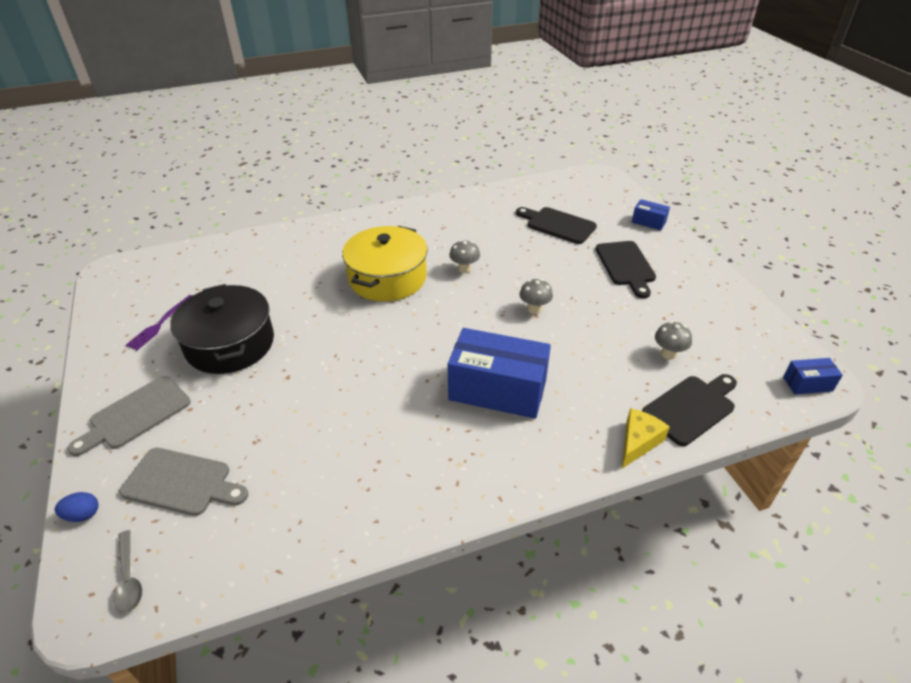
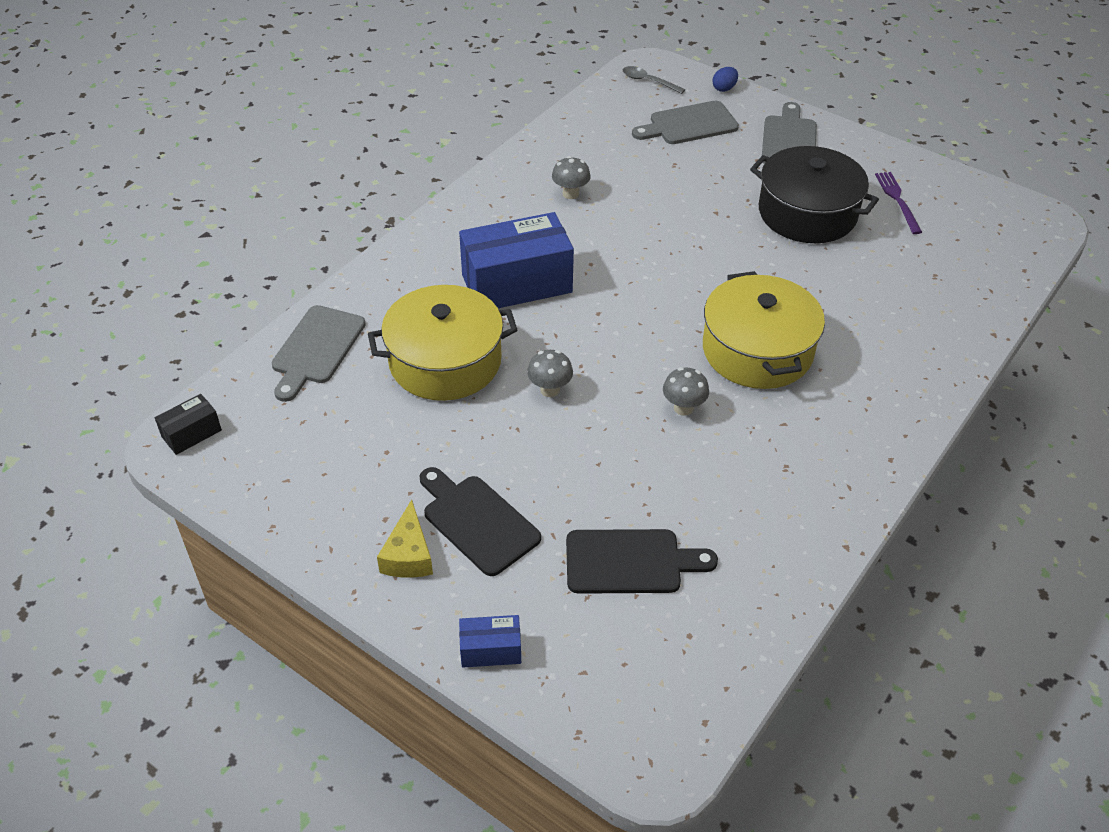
camera: 145 degrees right, 5 degrees up
yellow cheese [622,408,670,468] -> yellow cheese moved to [377,499,433,578]
black cutting board [642,374,737,446] -> grey cutting board [271,305,366,402]
grey mushroom [655,321,692,359] -> grey mushroom moved to [552,156,591,199]
blue box [783,358,843,394] -> black box [155,394,222,455]
none -> yellow pot [368,285,518,401]

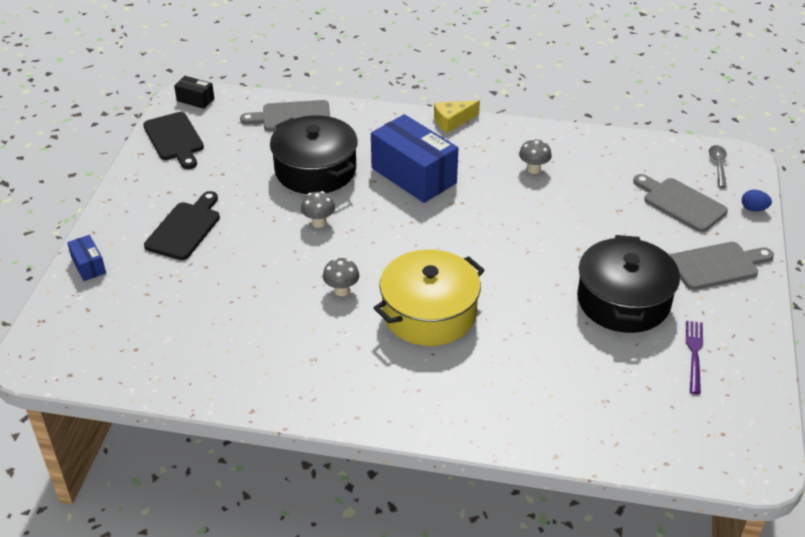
camera: 65 degrees right, 5 degrees down
yellow pot [368,285,518,401] -> black pot [270,115,358,194]
yellow cheese [377,499,433,578] -> yellow cheese moved to [434,100,480,133]
black cutting board [566,529,718,594] -> black cutting board moved to [143,112,204,169]
purple fork [875,172,922,234] -> purple fork turned 45 degrees counterclockwise [686,321,703,394]

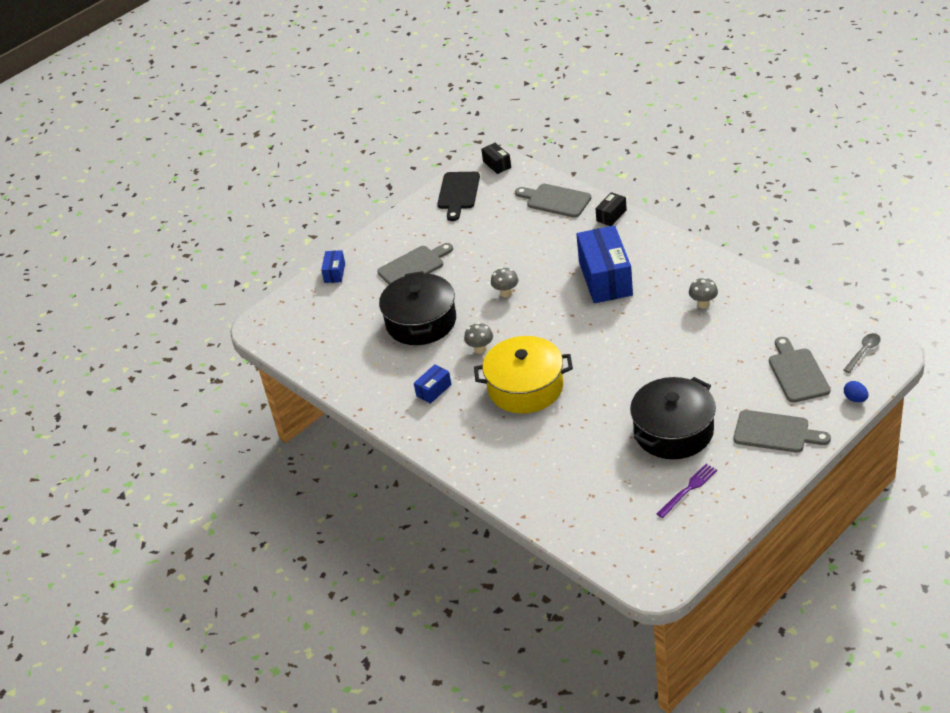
camera: 40 degrees right, 0 degrees up
black cutting board [144,191,220,260] -> grey cutting board [377,243,453,284]
black pot [270,115,358,194] -> black pot moved to [379,271,456,345]
yellow cheese [434,100,480,133] -> none
none -> blue box [414,364,451,404]
none -> black box [595,192,627,226]

